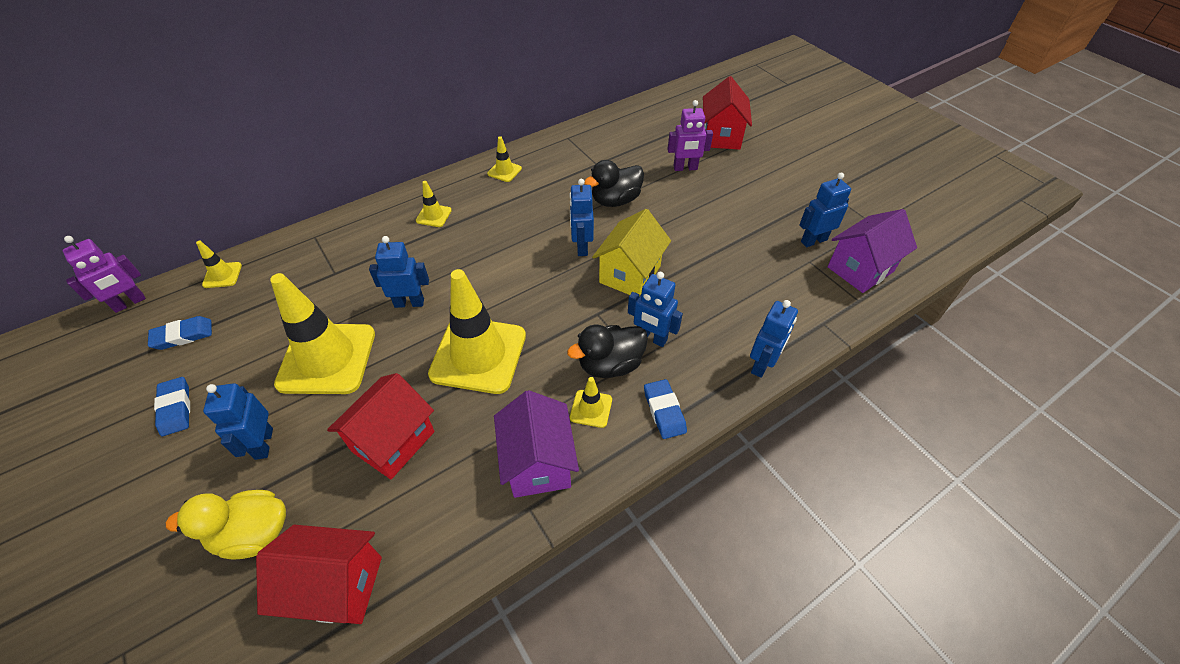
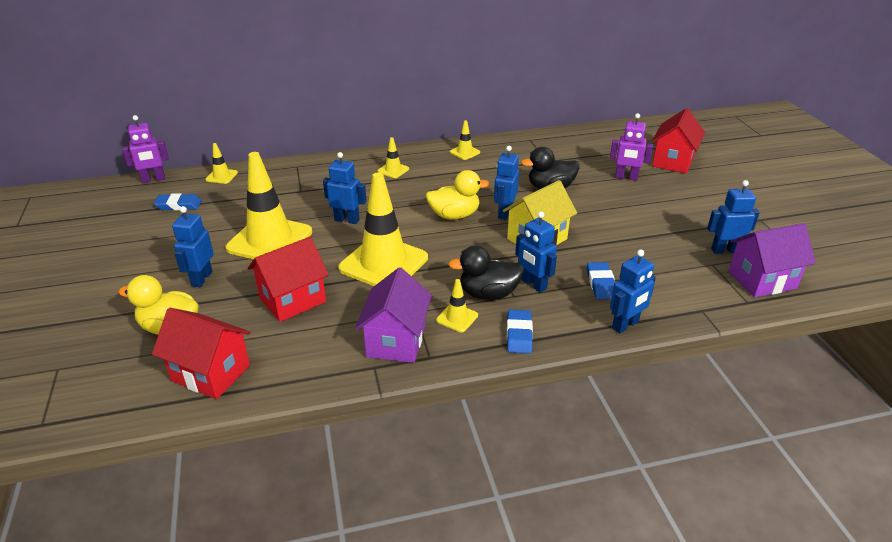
camera: 20 degrees right, 15 degrees down
blue eraser [154,377,190,436] -> blue eraser moved to [587,262,615,299]
none -> yellow duck [426,170,490,220]

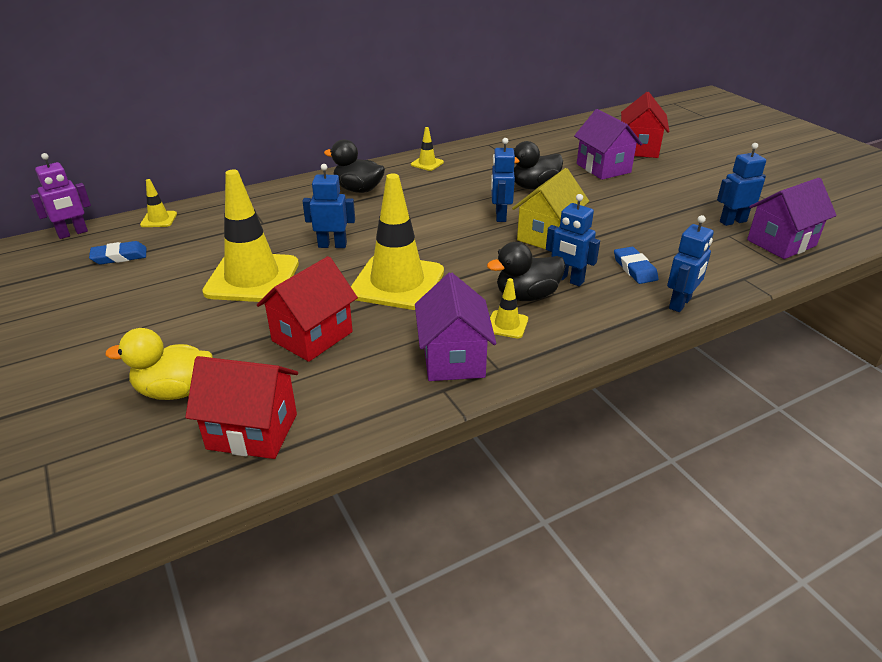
camera: 15 degrees left, 0 degrees up
blue robot [172,206,214,287] -> none
yellow traffic cone [377,137,409,178] -> black duck [324,139,385,193]
yellow duck [426,170,490,220] -> none
blue eraser [507,310,533,354] -> none
purple robot [610,113,653,181] -> purple house [574,109,642,180]

